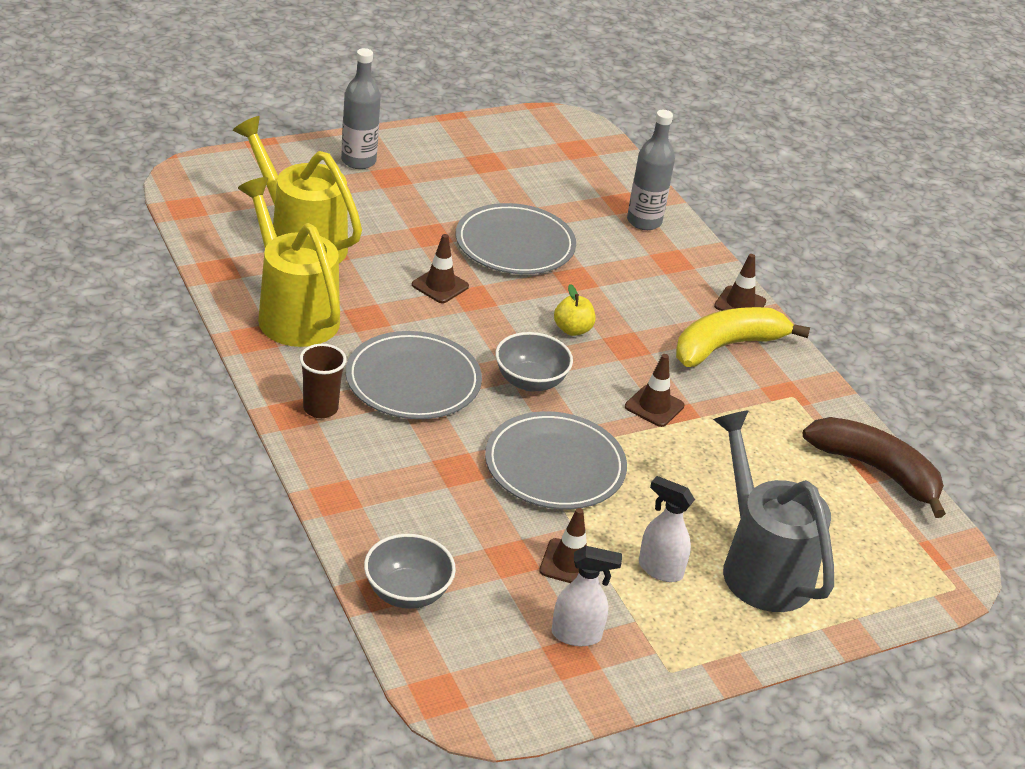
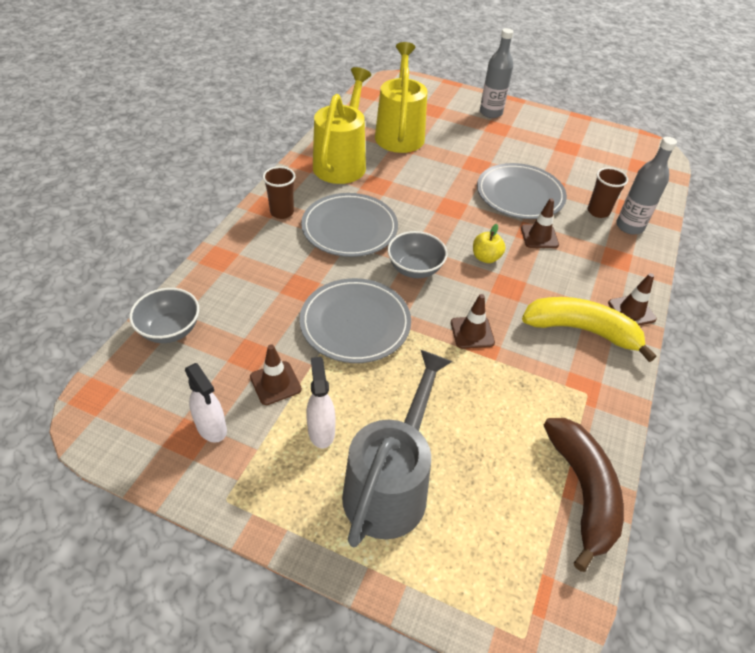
camera: 50 degrees right, 10 degrees up
brown traffic cone [412,234,469,303] -> brown traffic cone moved to [521,198,559,248]
none -> brown cup [587,167,628,218]

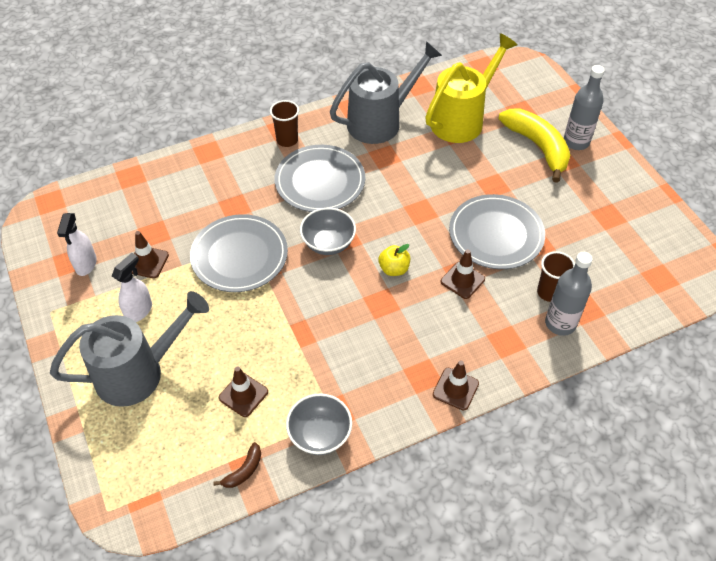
camera: 45 degrees right, 5 degrees up
grey bowl [129,288,199,343] -> grey bowl moved to [286,393,352,455]
yellow watering can [313,67,371,184] -> grey watering can [330,41,442,144]
brown traffic cone [451,294,495,349] -> brown traffic cone moved to [219,367,268,417]
yellow banana [522,297,656,362] -> yellow banana moved to [499,108,570,183]
brown banana [543,418,624,572] -> brown banana [213,442,261,488], size x0.44

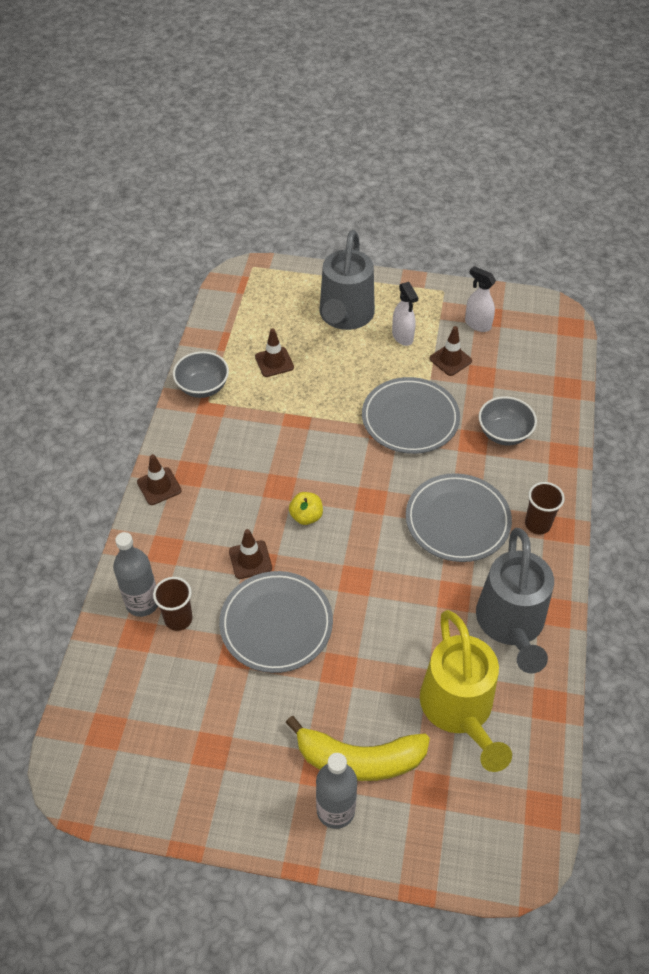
camera: 125 degrees right, 0 degrees up
brown banana [213,442,261,488] -> none
grey bowl [300,208,356,255] -> grey bowl moved to [479,396,537,445]

